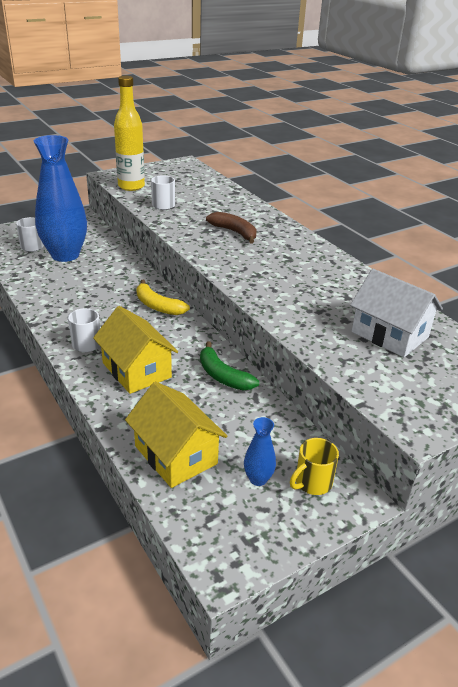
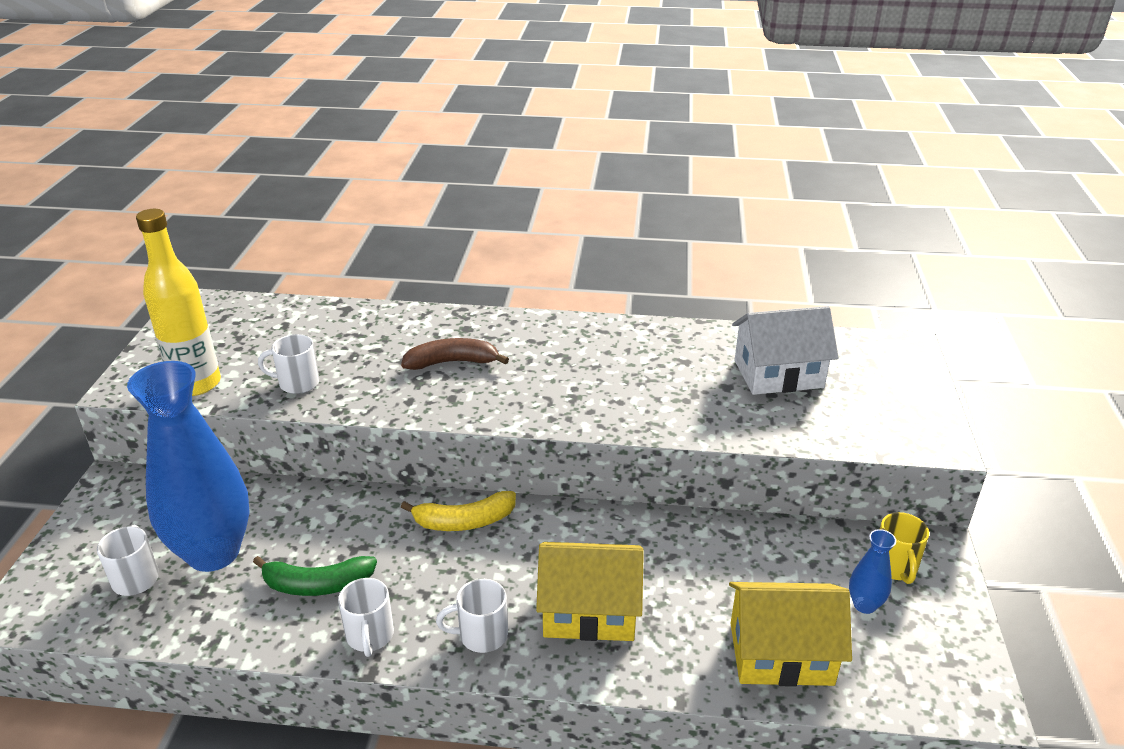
camera: 50 degrees left, 0 degrees up
green banana [200,341,259,390] -> green banana moved to [253,556,377,596]
none -> white mug [338,578,394,657]

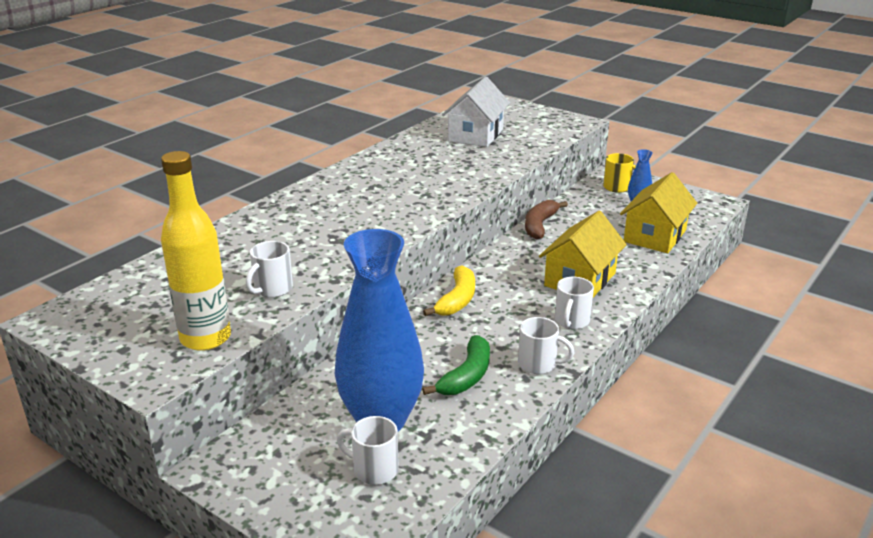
camera: 60 degrees left, 5 degrees down
brown banana [401,338,509,370] -> brown banana moved to [525,200,568,239]

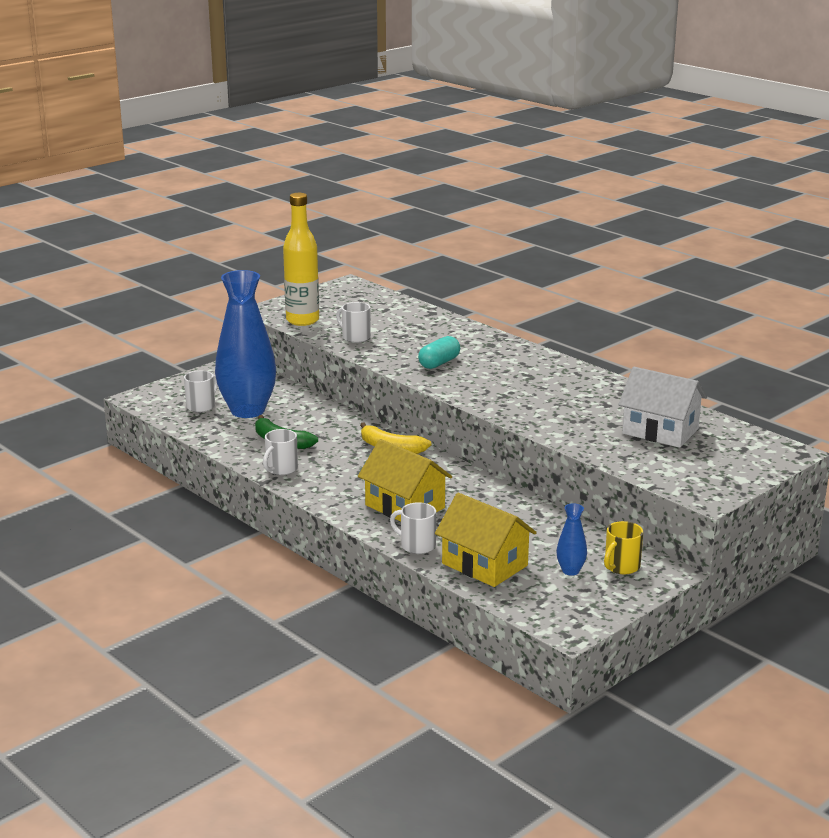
camera: 100 degrees right, 5 degrees down
brown banana [525,200,568,239] -> none
white mug [555,277,594,329] -> white mug moved to [390,502,436,554]
none -> turquoise capsule [418,336,460,369]

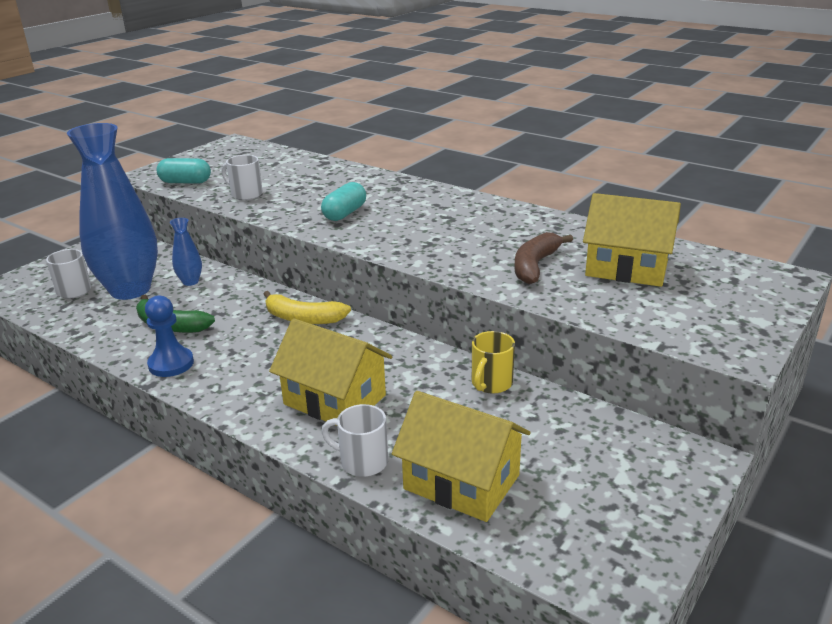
camera: 10 degrees left, 5 degrees up
white mug [263,429,298,475] -> blue pawn [145,295,194,377]
yellow bottle [283,193,319,326] -> turquoise capsule [156,158,211,184]
blue vase [556,503,587,576] -> blue vase moved to [170,218,202,286]
yellow mug [604,521,643,574] -> yellow mug moved to [472,331,515,394]
white house [618,367,707,448] -> yellow house [583,193,681,287]
none -> brown banana [514,232,573,284]

